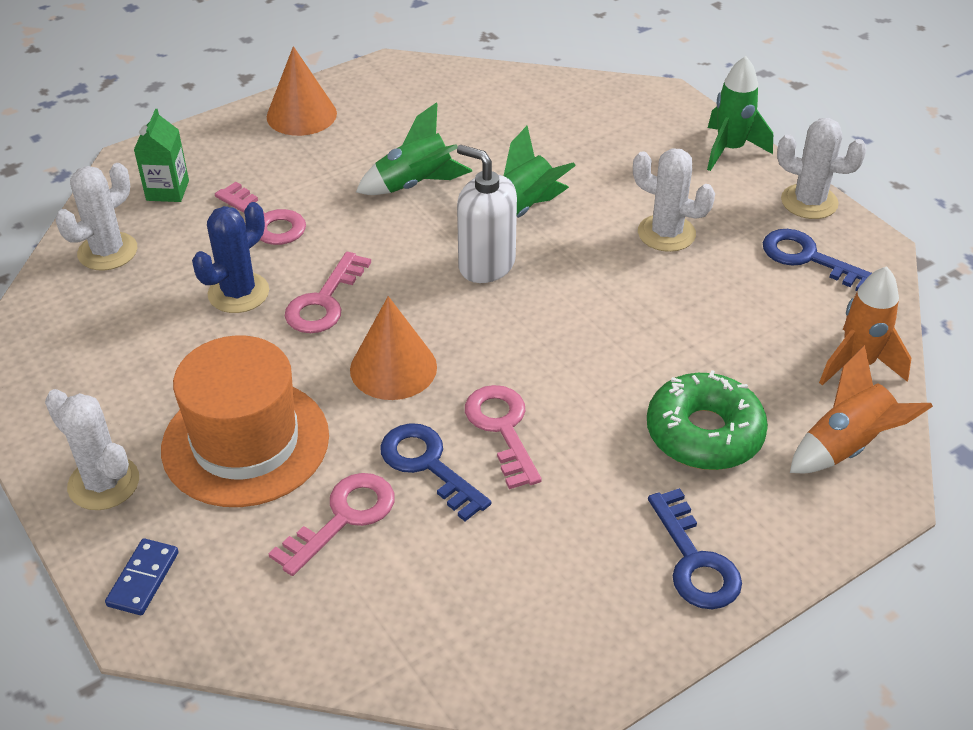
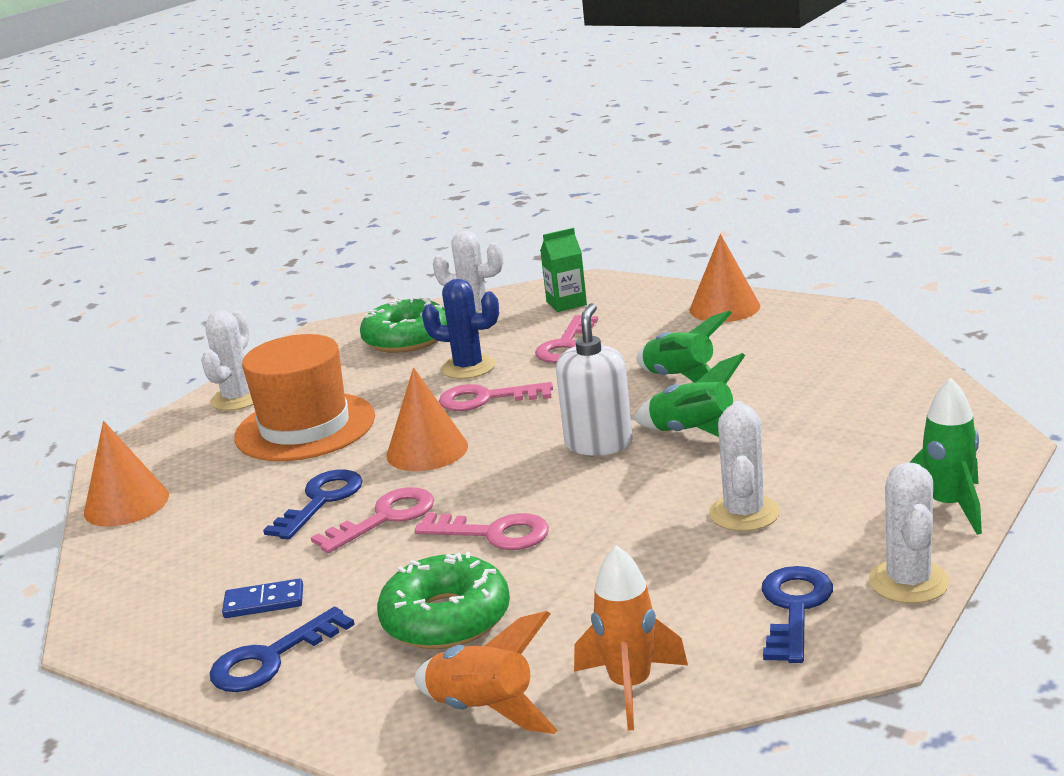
camera: 70 degrees right, 20 degrees down
blue domino [105,538,179,615] -> blue domino moved to [222,579,303,618]
pink key [268,473,395,576] -> pink key moved to [415,512,549,550]
none -> orange cone [84,421,169,527]
none -> green donut [360,297,447,353]

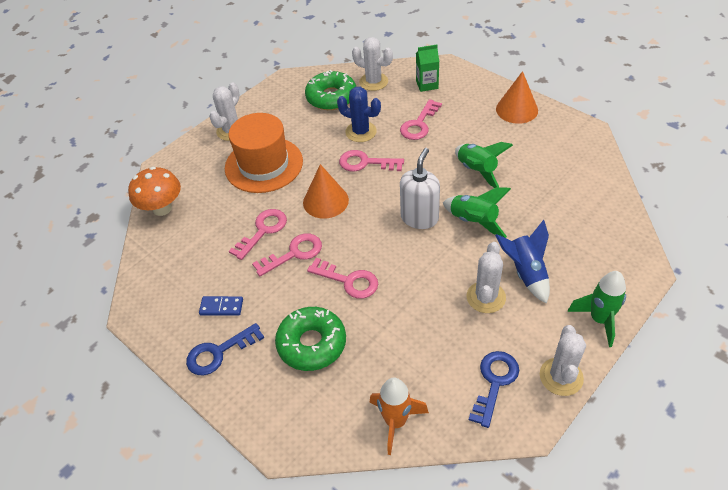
camera: 10 degrees right, 25 degrees up
orange cone [84,421,169,527] -> orange mushroom [128,167,181,216]
blue key [263,470,363,540] -> pink key [229,209,287,260]
orange rocket [414,611,558,734] -> none
none -> blue rocket [495,220,550,304]

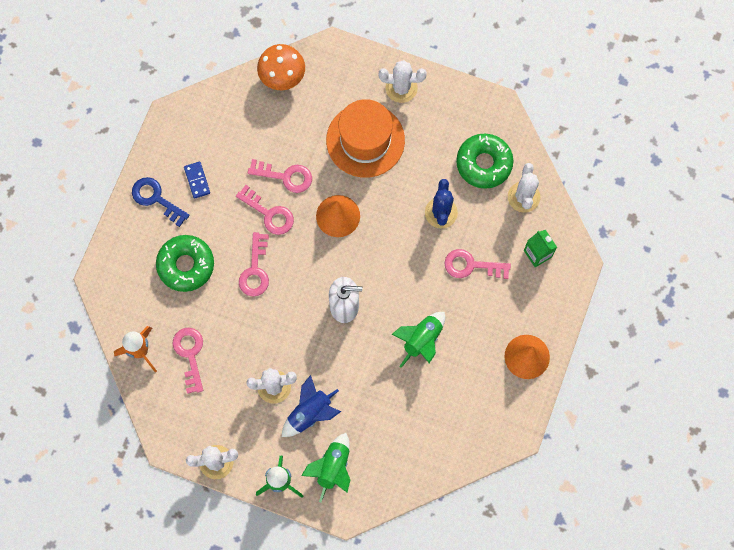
camera: 65 degrees right, 25 degrees up
pink key [339,150,404,171] -> pink key moved to [173,327,203,394]
green rocket [443,187,511,238] -> green rocket moved to [301,433,350,503]
blue key [469,351,519,428] -> none

